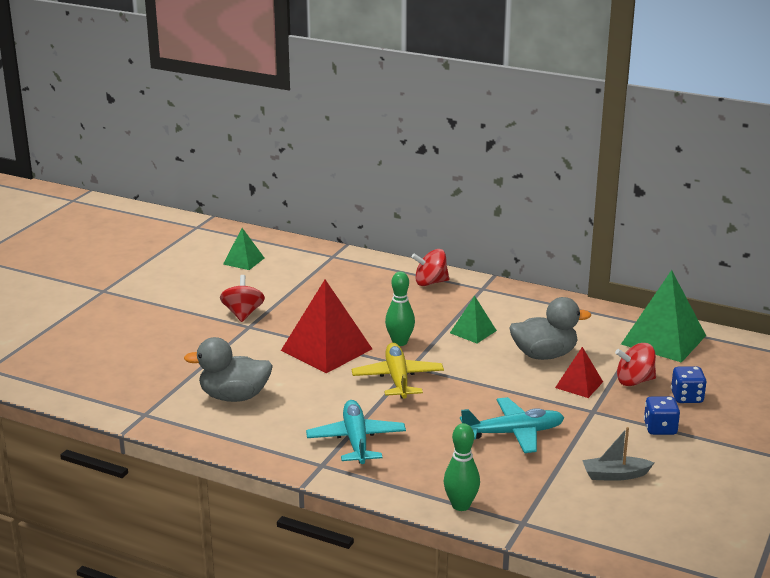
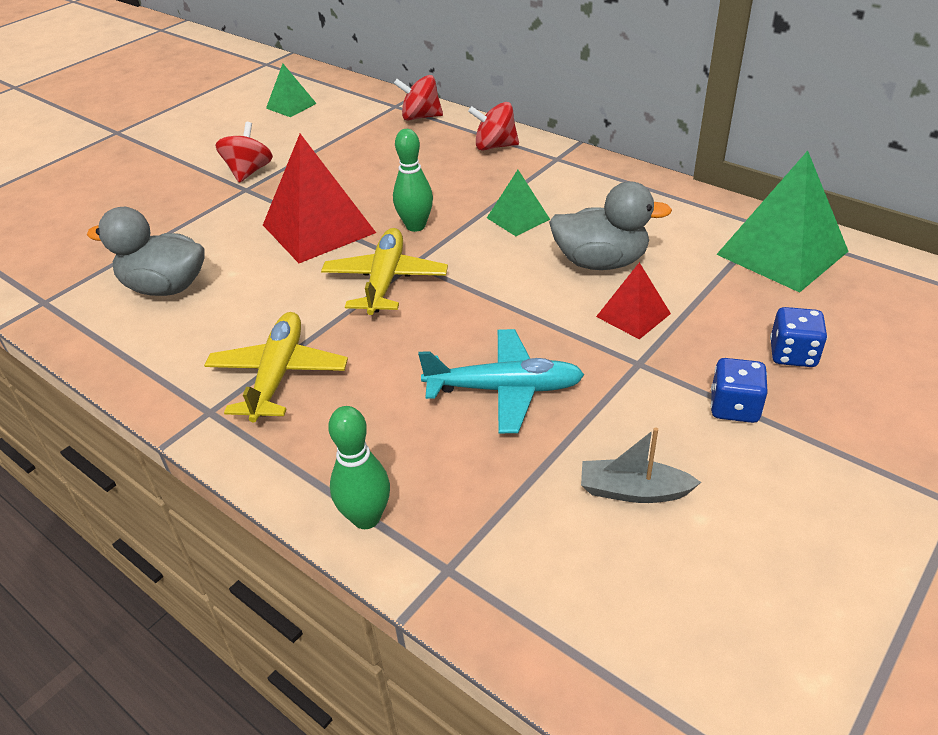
camera: 15 degrees right, 15 degrees up
turquoise plane [306,400,406,464] -> yellow plane [204,312,348,423]
red spinning top [615,343,656,386] -> red spinning top moved to [394,75,443,121]

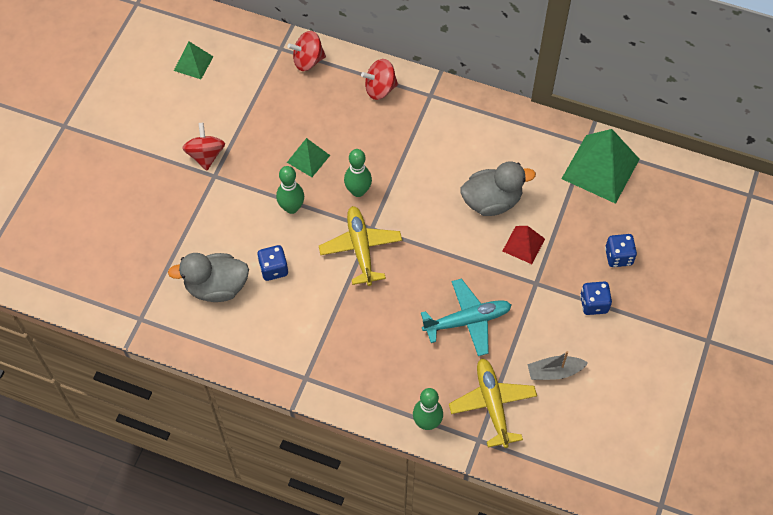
camera: 20 degrees left, 20 degrees up
yellow plane [204,312,348,423] -> yellow plane moved to [449,358,537,448]
red pyramid [263,134,376,263] -> green bowling pin [276,166,304,214]
green pyramid [487,170,550,236] -> green pyramid moved to [287,138,330,177]
none -> blue dice [257,245,288,281]

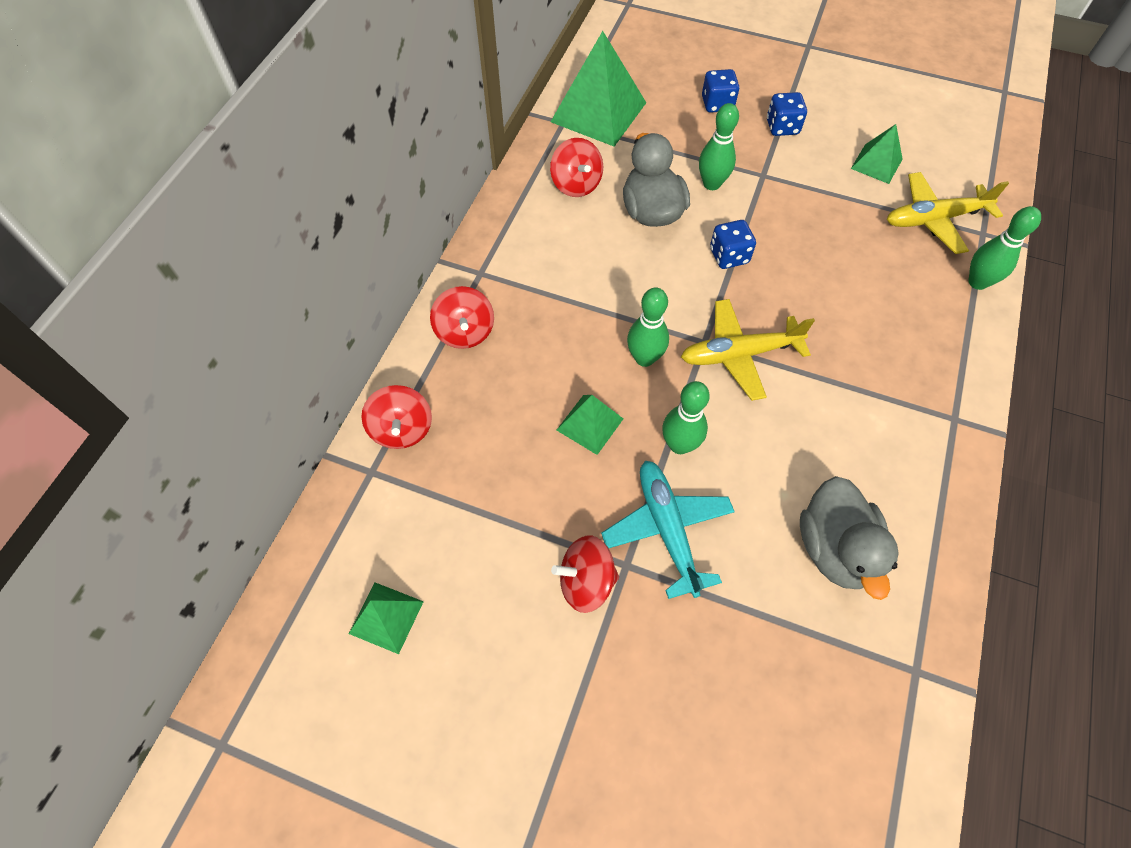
camera: 90 degrees left, 0 degrees up
blue dice [257,245,288,281] -> blue dice moved to [710,220,756,269]
turquoise plane [421,279,512,356] -> turquoise plane moved to [601,460,735,599]
red pyramid [503,226,545,264] -> green bowling pin [699,103,739,190]
grey boat [527,351,588,380] -> green pyramid [851,124,903,184]
none -> red spinning top [550,138,603,197]

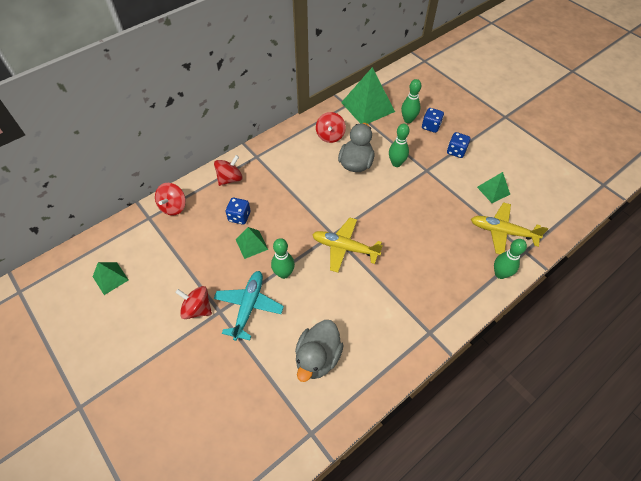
camera: 30 degrees right, 5 degrees down
red spinning top [430,286,494,349] -> red spinning top turned 150 degrees counterclockwise [214,155,243,186]
green bowling pin [627,288,669,367] -> green bowling pin moved to [401,79,421,123]
blue dice [710,220,756,269] -> blue dice moved to [226,198,251,225]

